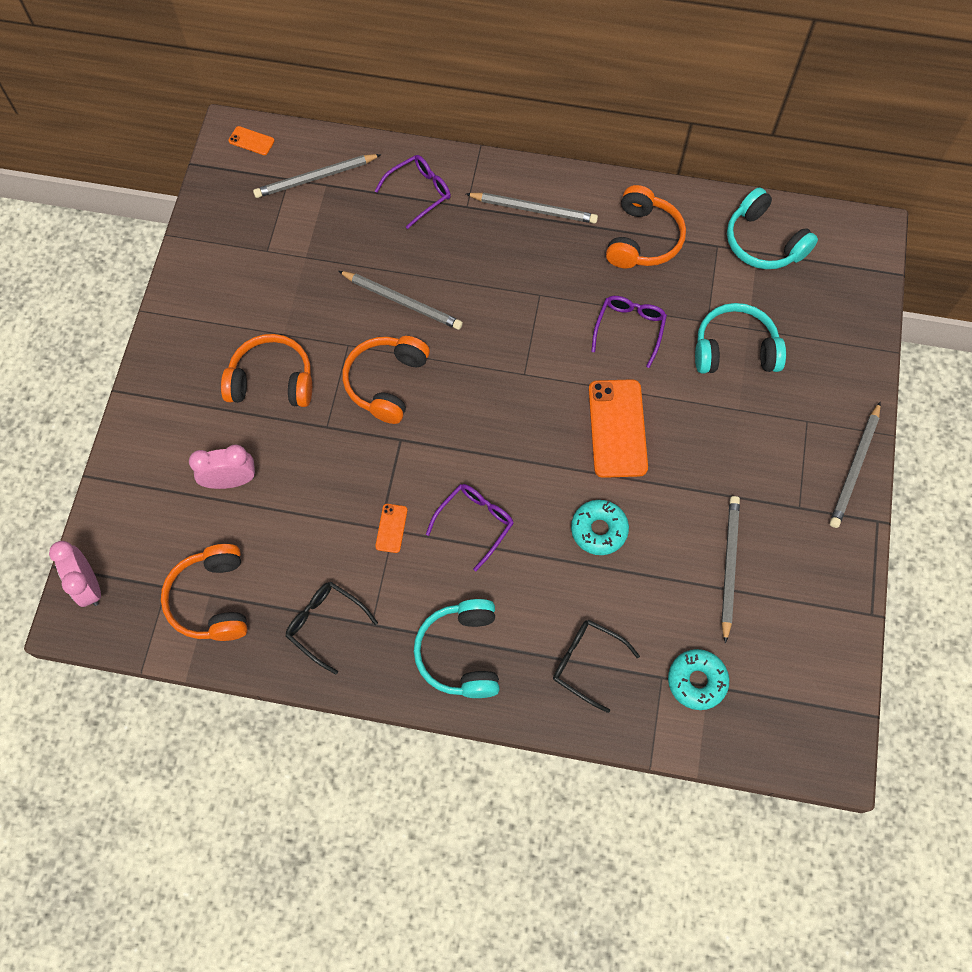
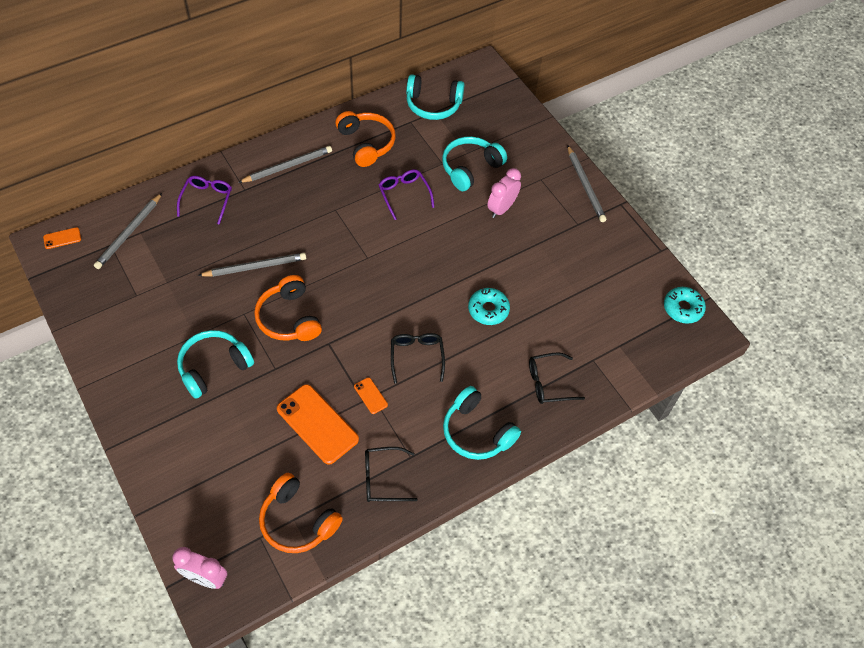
camera: 45 degrees left, 10 degrees down
pink clock [189,444,255,489] -> pink clock moved to [487,168,521,218]
orange headphones [221,334,312,407] -> turquoise headphones [177,330,254,399]
purple glasses [426,484,514,571] -> black glasses [391,333,445,384]
orange phone [589,379,648,478] -> orange phone moved to [277,384,359,465]
turquoise donut [668,649,729,710] -> turquoise donut moved to [664,287,706,324]
grey pencil [721,496,740,644] -> none

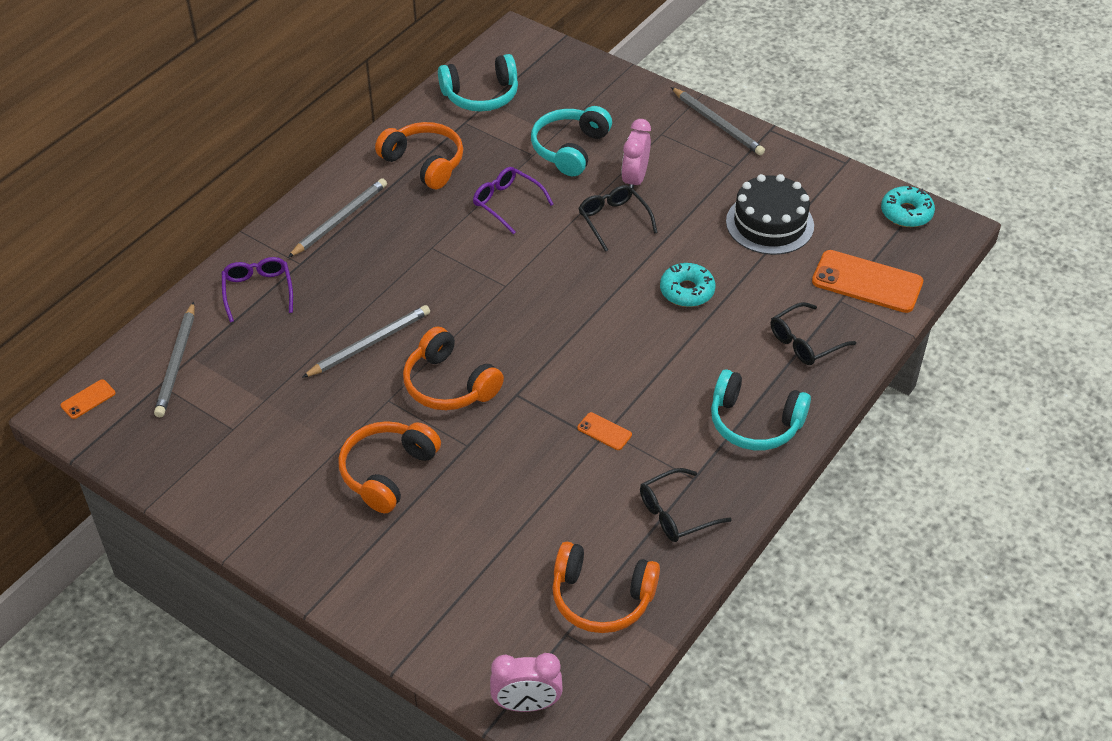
camera: 20 degrees left, 10 degrees down
turquoise headphones [177,330,254,399] -> orange headphones [338,421,441,513]
orange phone [277,384,359,465] -> orange phone moved to [812,250,923,313]
black glasses [391,333,445,384] -> black glasses moved to [578,185,658,252]
none -> black cake [726,174,814,255]

